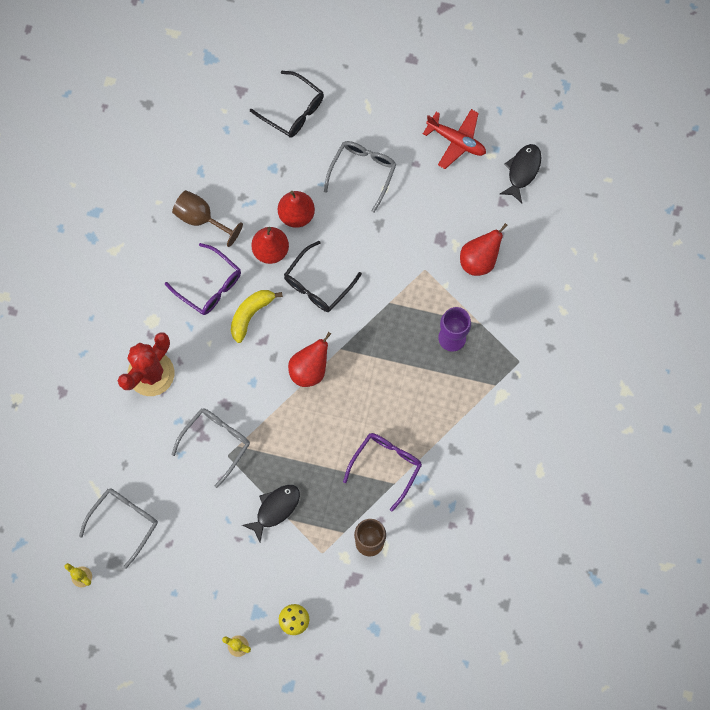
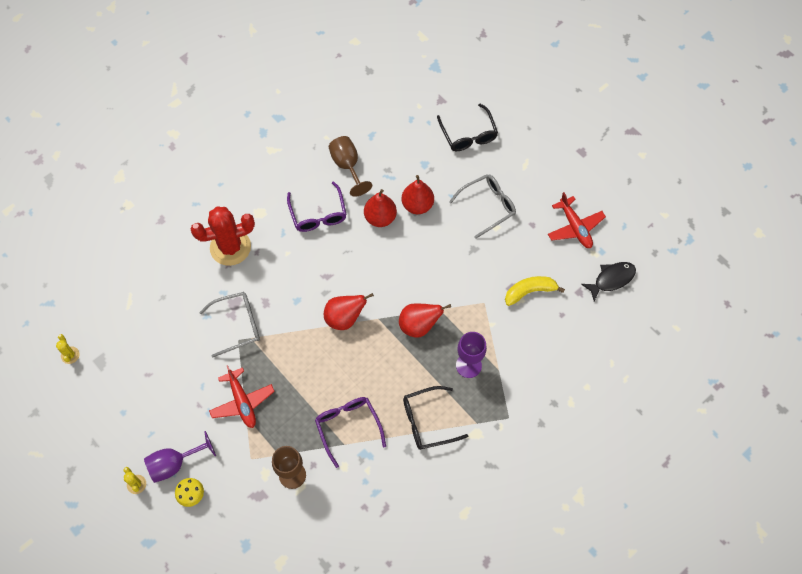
camera: 35 degrees right, 10 degrees down
grey glasses [79,488,158,569] -> none
yellow banana [231,290,283,343] -> yellow banana moved to [505,276,565,306]
black fish [242,485,300,542] -> red plane [209,365,275,428]
black glasses [284,241,362,312] -> black glasses moved to [403,386,468,450]
purple glasses [343,433,422,512] -> purple glasses turned 90 degrees counterclockwise [315,397,386,468]
red pear [460,223,508,276] -> red pear moved to [399,303,451,338]
none -> purple goblet [144,431,216,483]

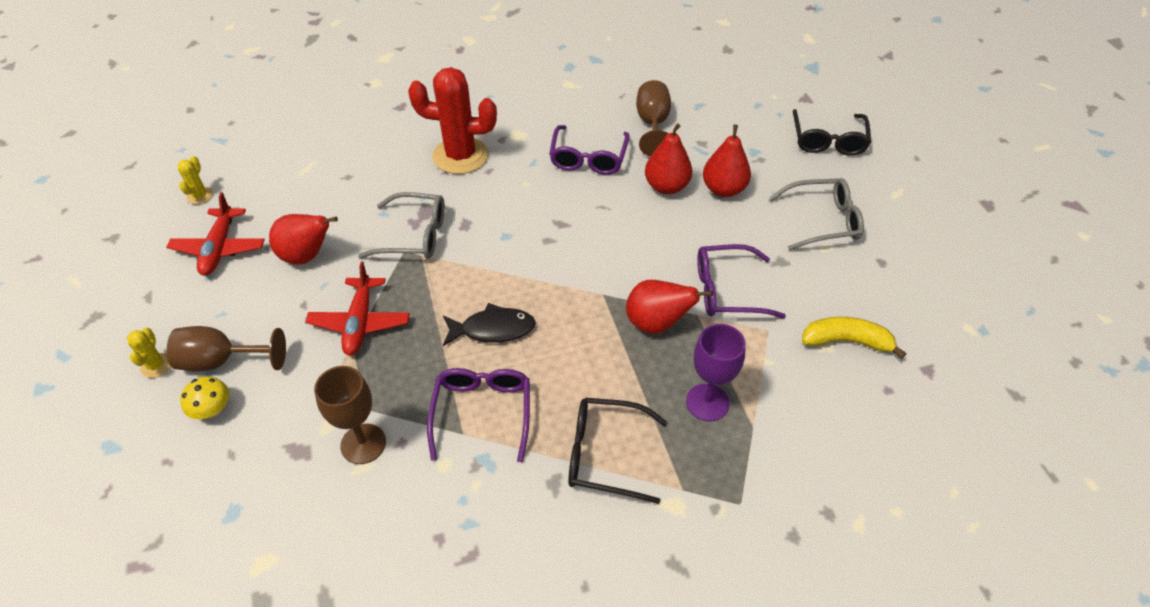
camera: 25 degrees right, 15 degrees down
purple goblet [144,431,216,483] -> brown goblet [167,326,286,372]
red pear [324,293,374,330] -> red pear moved to [269,214,338,264]
red plane [548,192,606,248] -> red plane moved to [167,192,265,276]
black fish [581,262,636,301] -> black fish moved to [443,303,536,346]
none -> purple glasses [697,244,786,318]

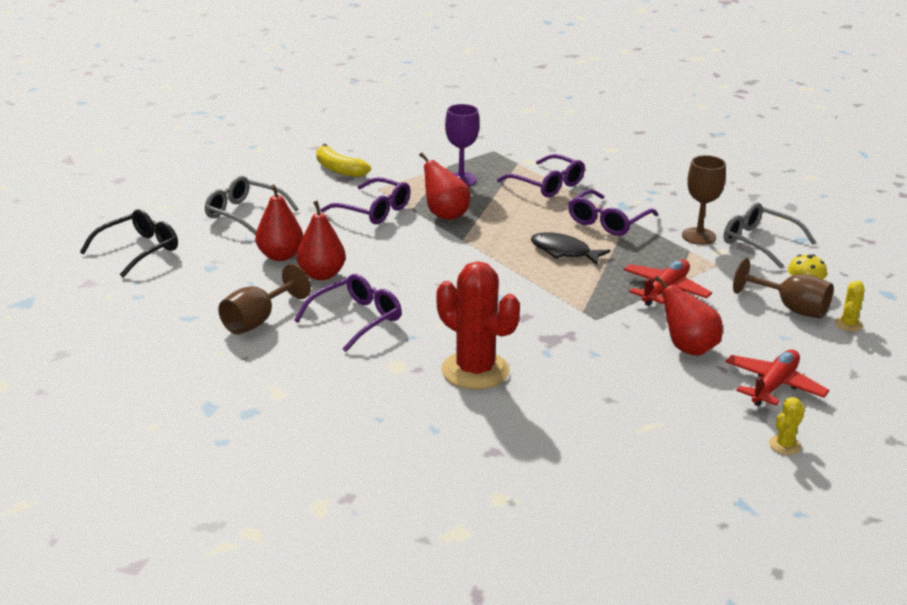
camera: 145 degrees left, 20 degrees down
grey glasses [358,192,445,259] -> grey glasses moved to [723,203,816,269]
black glasses [568,398,667,504] -> purple glasses [497,154,585,197]

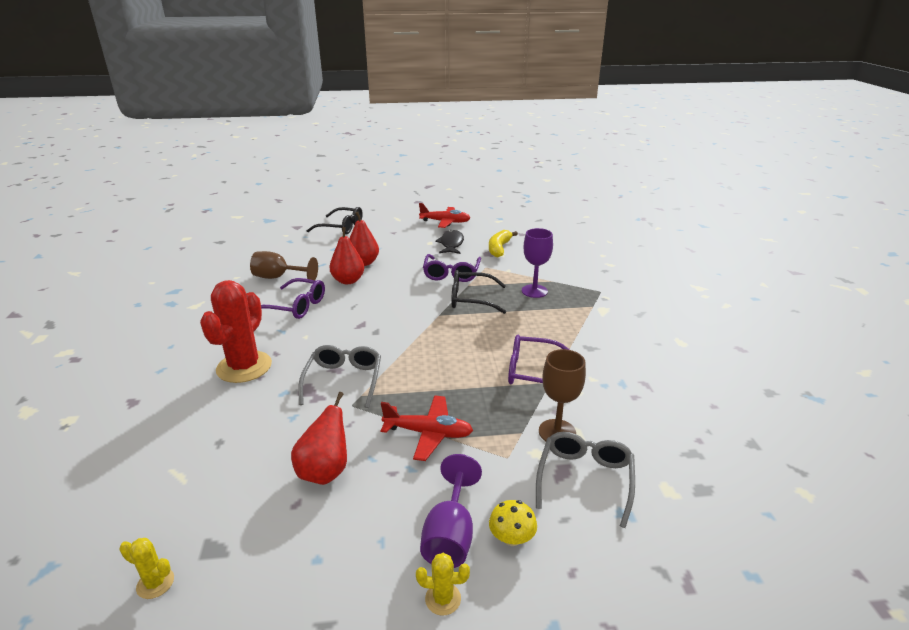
camera: 65 degrees right, 0 degrees up
grey glasses [205,176,298,235] -> grey glasses moved to [298,345,381,408]
red pear [419,152,470,220] -> black glasses [451,270,506,314]
purple glasses [497,154,585,197] -> none
black fish [531,232,611,265] -> black fish moved to [435,230,464,254]
red plane [726,350,829,407] -> red plane moved to [419,203,470,228]
brown goblet [733,258,833,319] -> purple goblet [420,454,482,568]

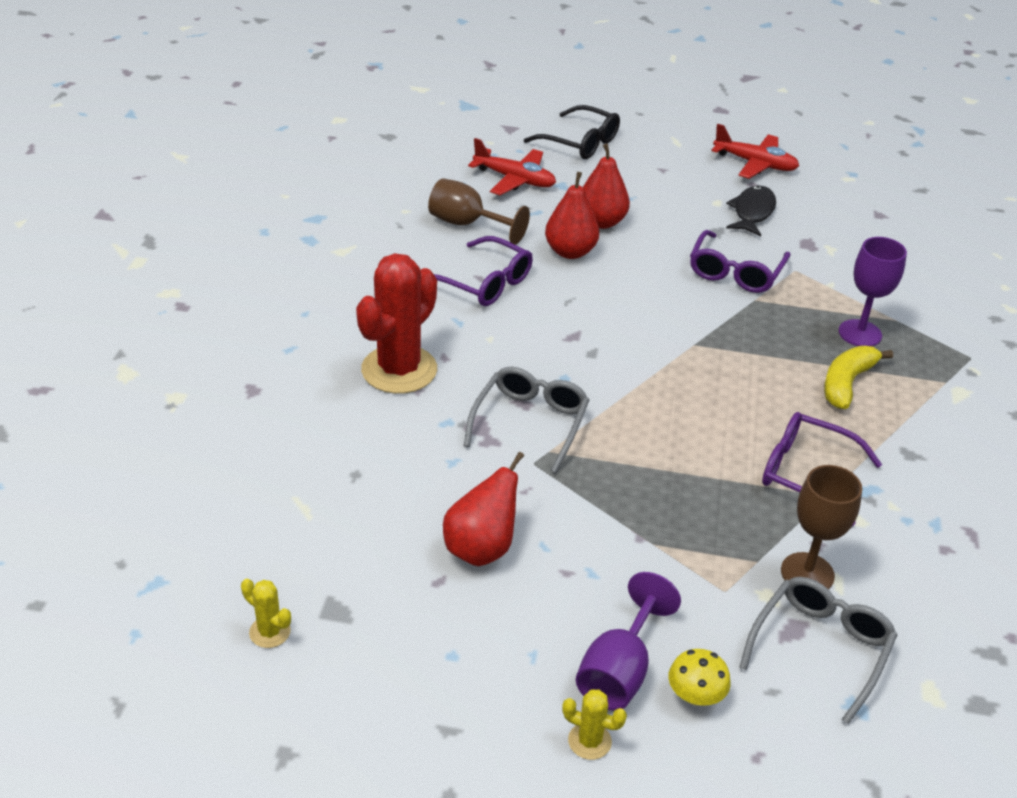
camera: 15 degrees right, 10 degrees up
red plane [381,395,473,461] -> red plane moved to [468,138,556,195]
black glasses [451,270,506,314] -> none
yellow banana [489,230,518,257] -> yellow banana moved to [824,346,893,409]

